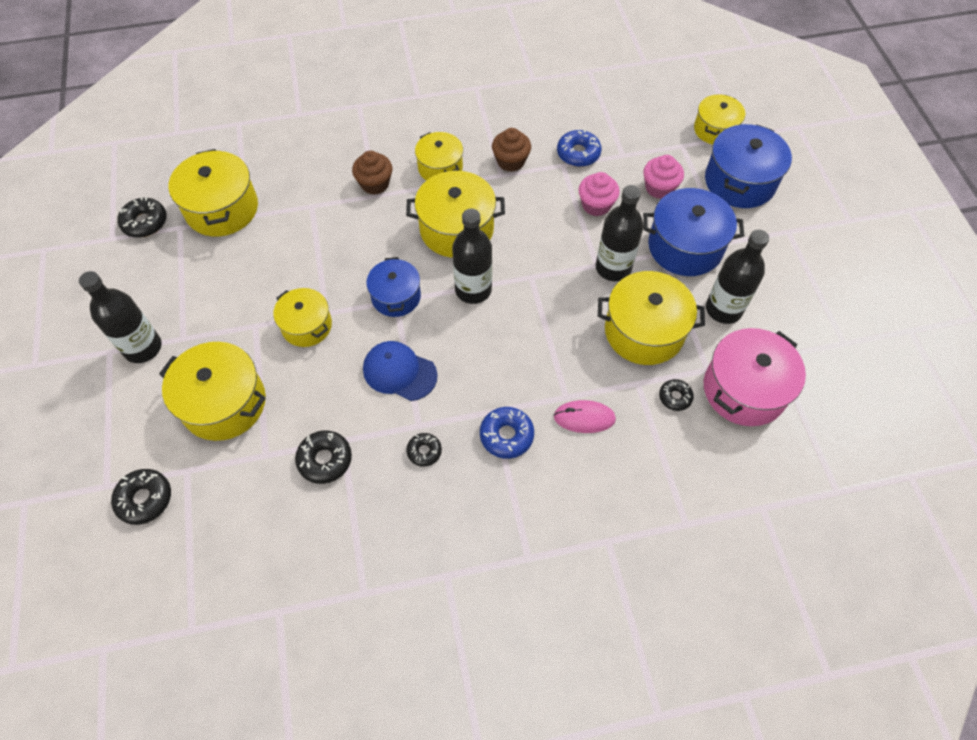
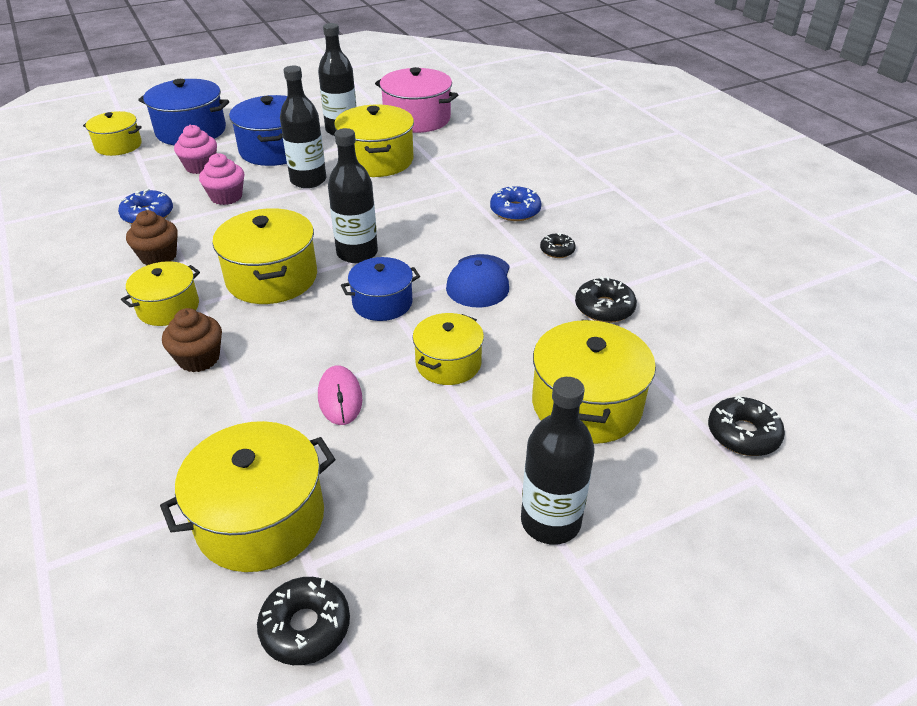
camera: 105 degrees left, 20 degrees down
pink mouse [554,400,616,433] -> pink mouse moved to [318,365,362,425]
black donut [659,379,694,411] -> none

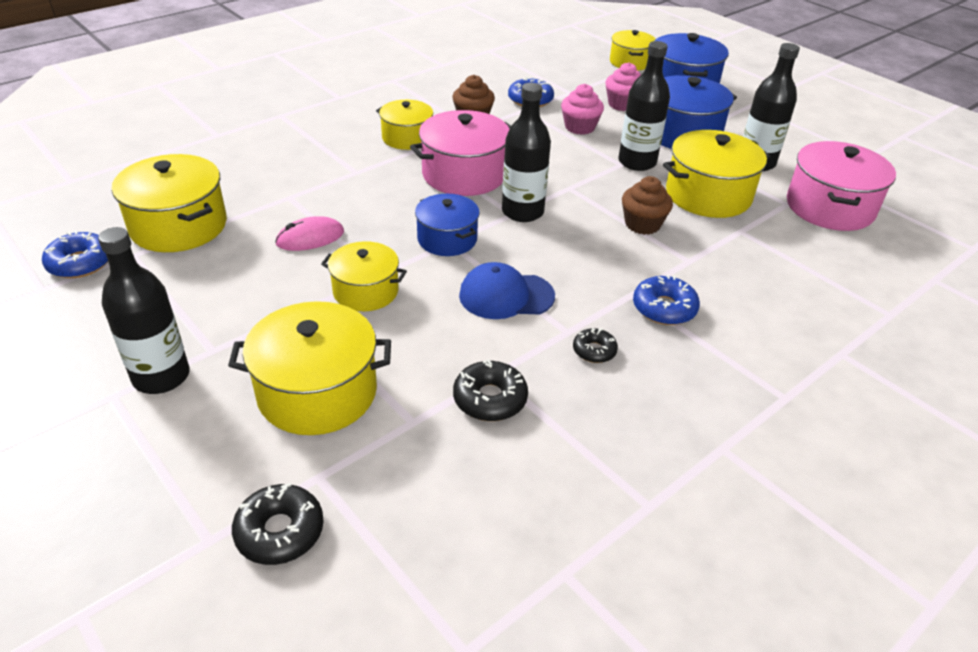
camera: 75 degrees right, 0 degrees up
brown cupcake [162,308,222,372] -> brown cupcake moved to [622,176,673,235]
yellow pot [212,208,317,304] -> pink pot [410,110,511,196]
black donut [257,577,350,665] -> blue donut [42,231,108,278]

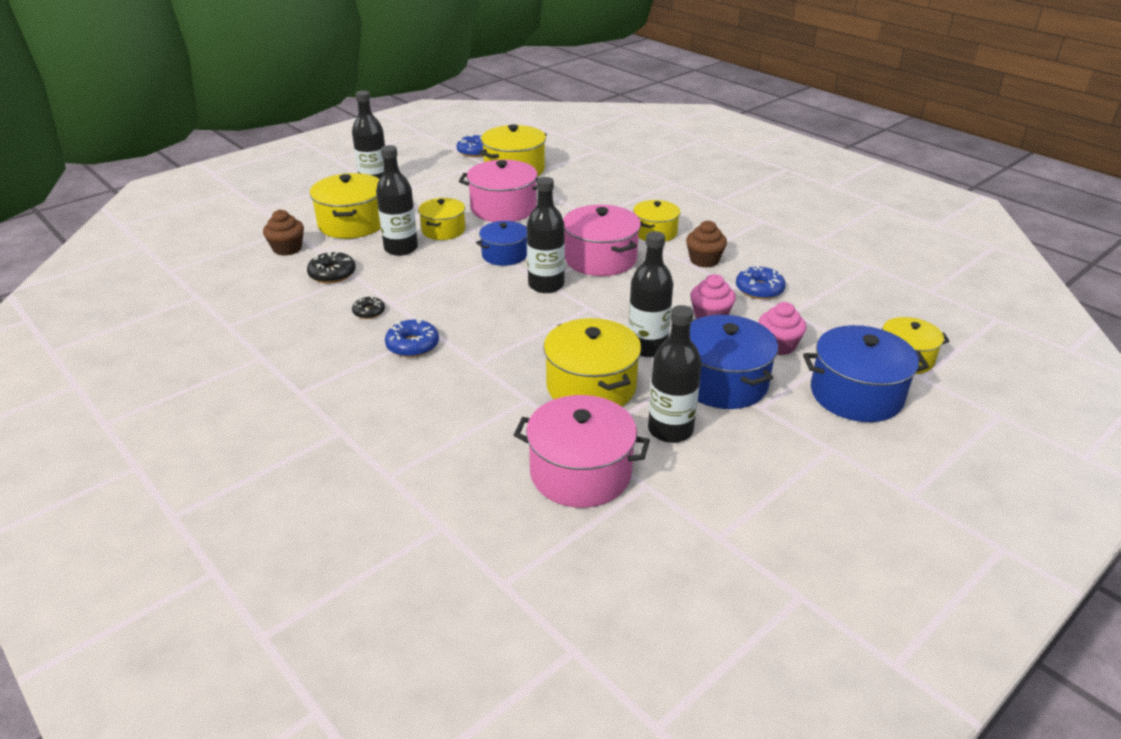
camera: 90 degrees right, 5 degrees down
black donut [232,483,324,565] -> none
pink mouse [275,216,344,251] -> pink pot [459,160,538,222]
blue cap [459,262,555,319] -> none
brown cupcake [622,176,673,235] -> brown cupcake moved to [263,210,304,256]
none -> black bottle [376,145,418,256]

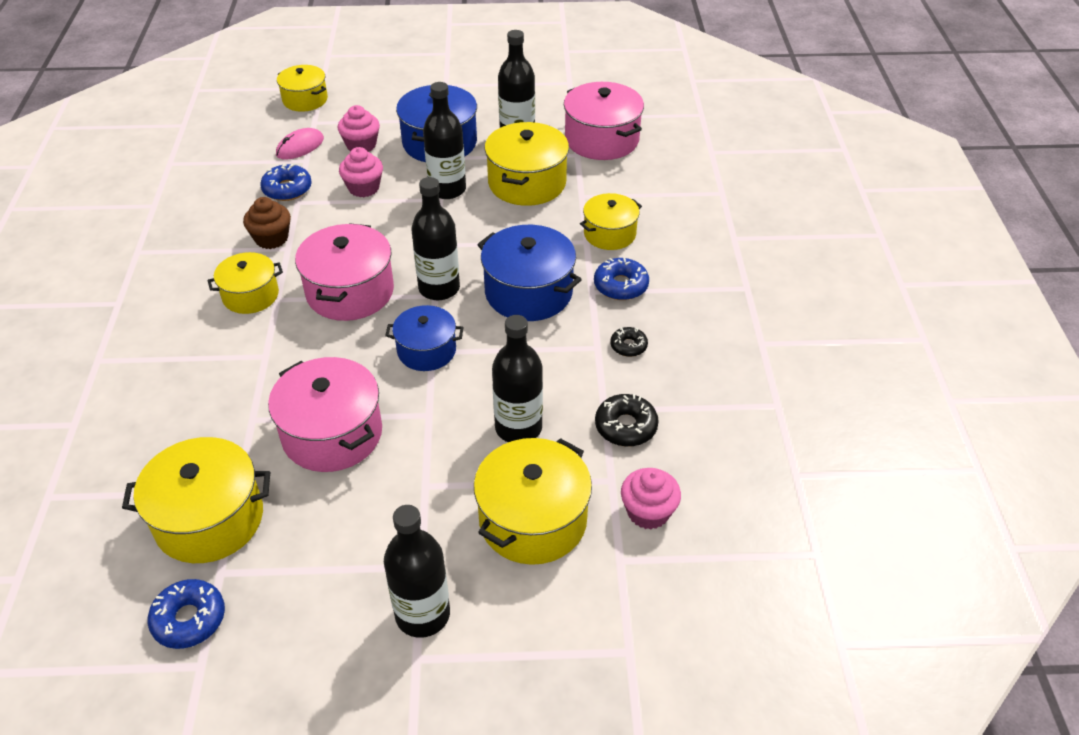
camera: 140 degrees left, 10 degrees up
brown cupcake [263,210,304,256] -> pink cupcake [621,468,681,529]
yellow pot [418,198,465,240] -> yellow pot moved to [580,193,642,250]
blue pot [803,325,929,422] -> blue pot moved to [477,225,582,321]
none -> pink mouse [276,128,324,160]

